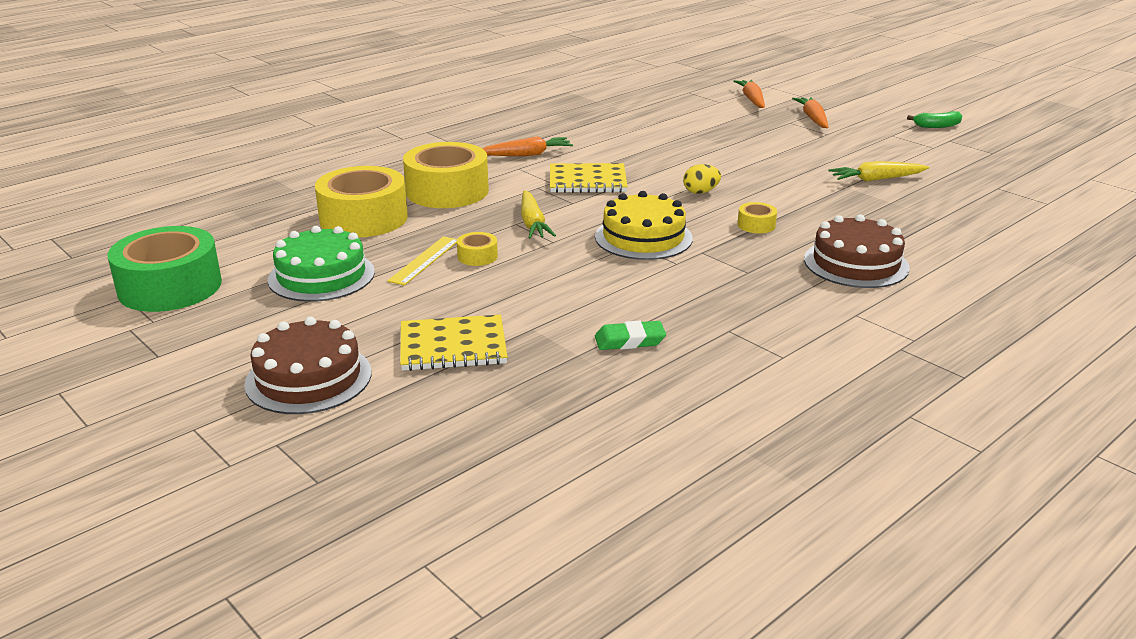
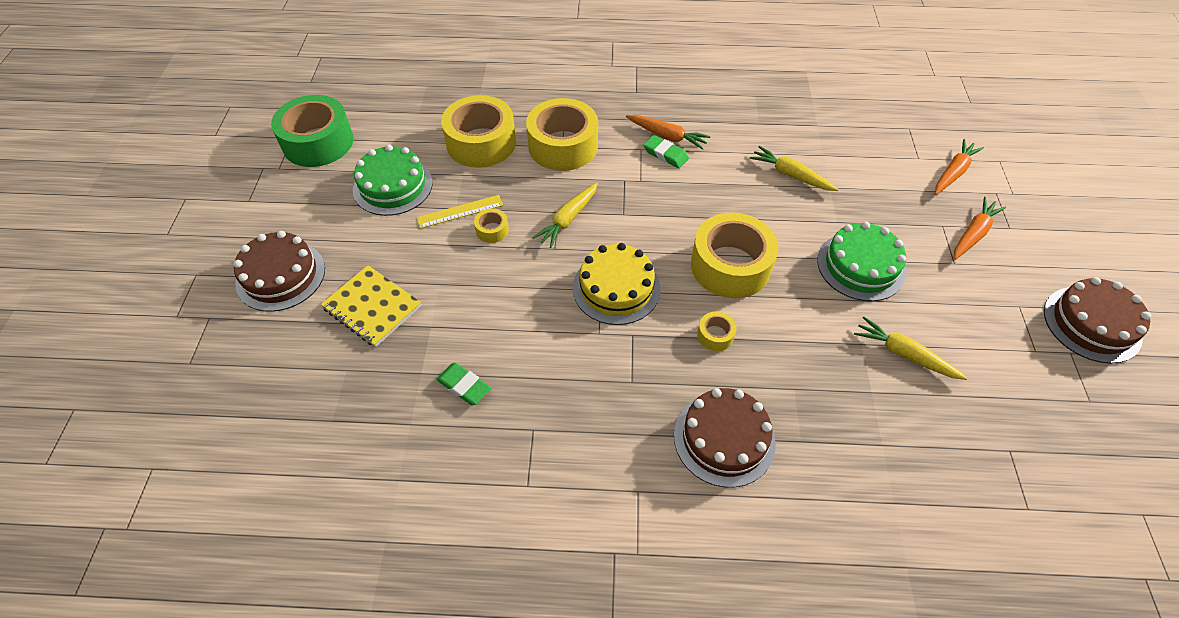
camera: 45 degrees right, 25 degrees up
yellow notebook [550,163,628,193] -> none
yellow egg [683,164,721,194] -> yellow tape [691,212,778,298]
green banana [907,111,962,128] -> brown cake [1044,277,1151,364]
none -> green eraser [643,135,689,168]
none -> yellow carrot [749,146,839,191]
none -> green cake [817,222,906,301]

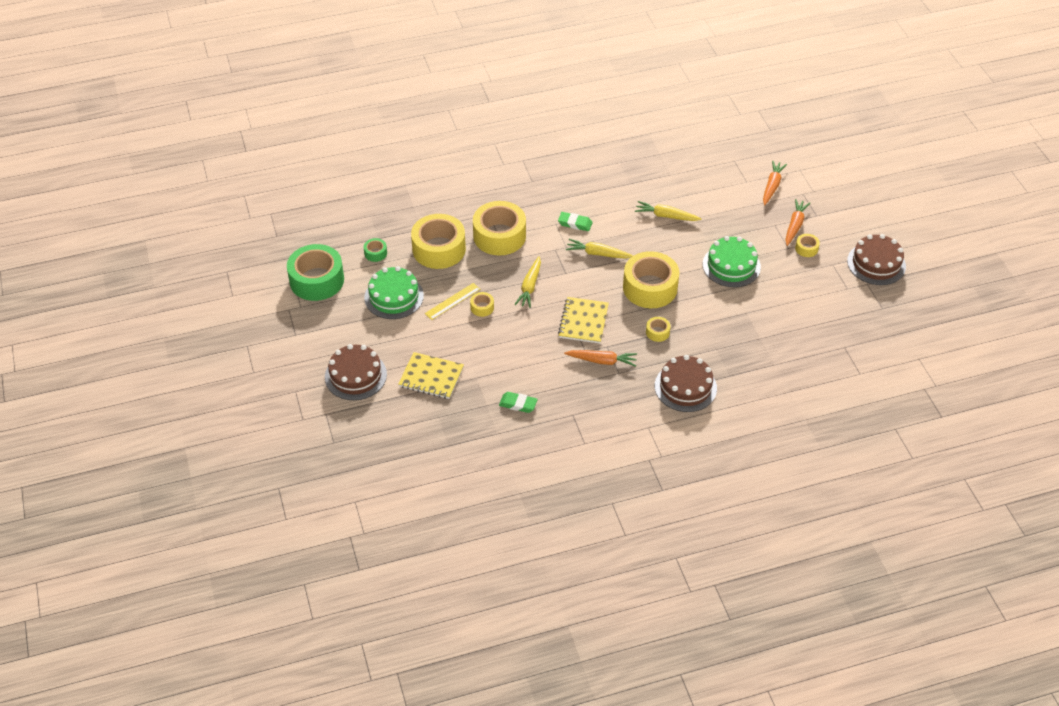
camera: 20 degrees left, 5 degrees down
yellow cake [573,243,660,325] -> yellow notebook [558,297,609,343]
orange carrot [626,115,710,150] -> orange carrot moved to [564,350,637,367]
yellow carrot [854,316,968,380] -> yellow carrot moved to [566,239,633,259]
none -> green tape [364,238,387,262]
none -> yellow tape [795,234,820,257]

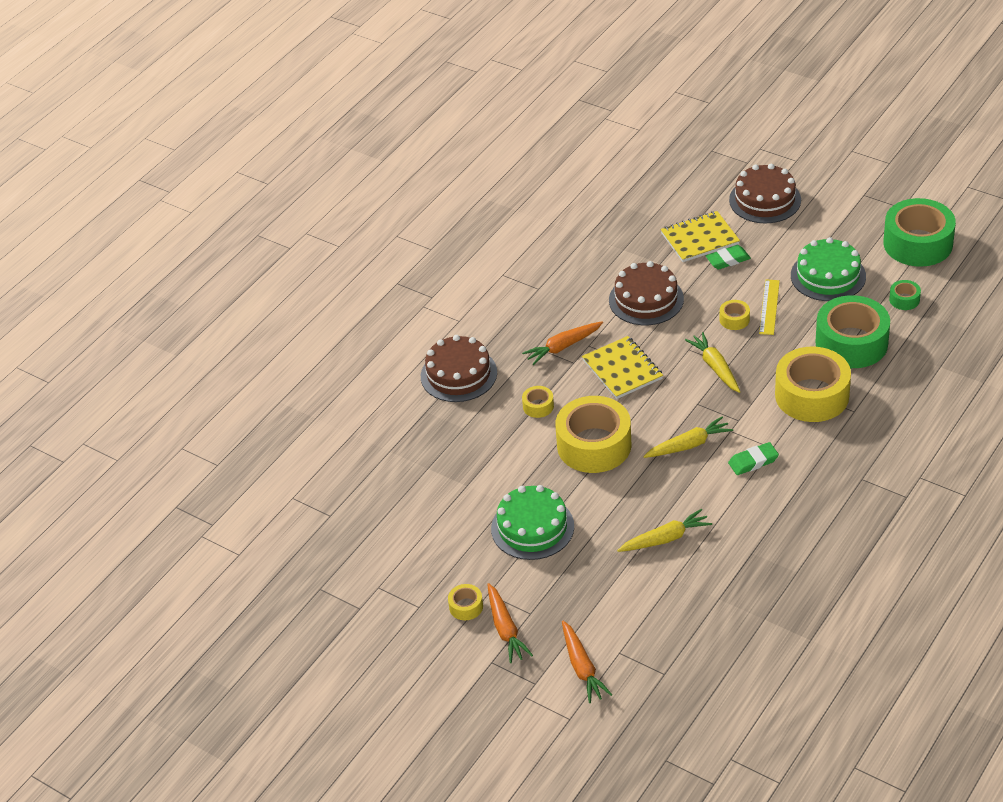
camera: 145 degrees right, 5 degrees down
yellow tape [411,214,466,269] -> green tape [816,295,890,368]
green eraser [499,392,538,413] -> green eraser moved to [706,245,751,270]
brown cake [847,234,906,285] -> brown cake moved to [609,261,684,325]

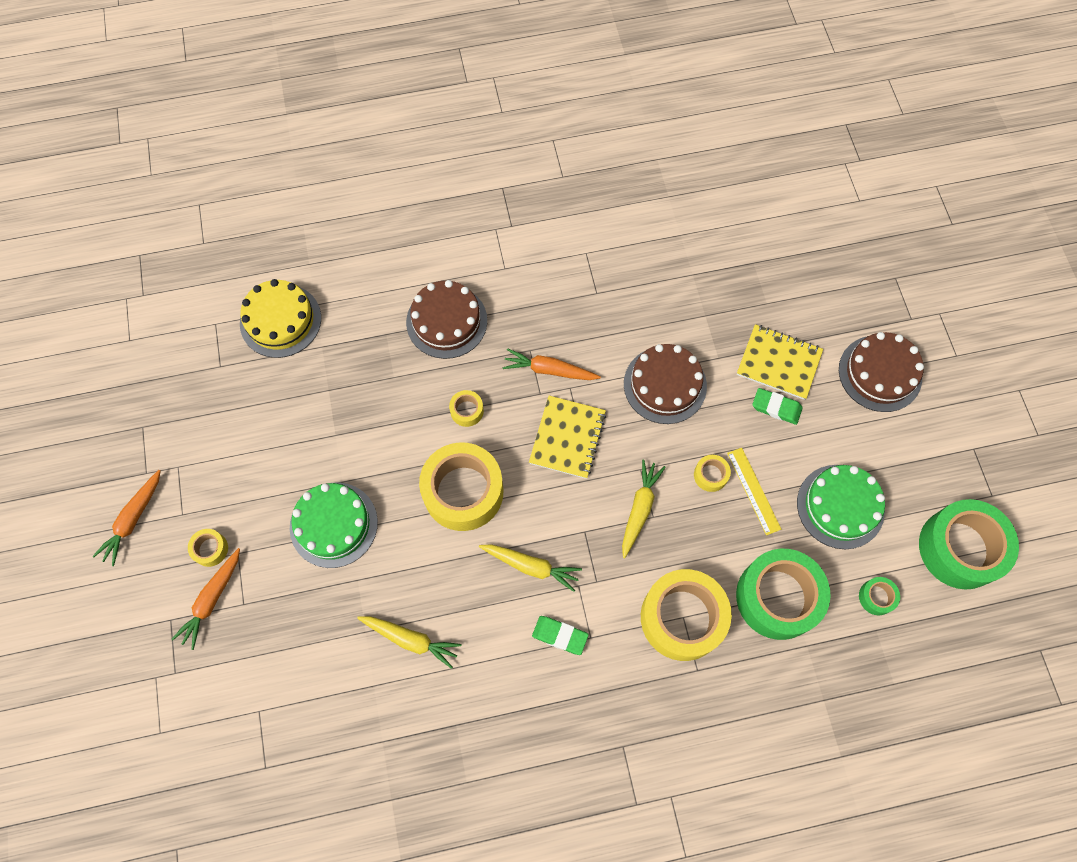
camera: 40 degrees right, 25 degrees up
orange carrot [562,621,612,703] -> orange carrot moved to [92,470,161,566]
yellow ruler [759,279,780,335] -> yellow ruler turned 75 degrees counterclockwise [727,448,781,535]
none -> yellow cake [240,279,321,358]

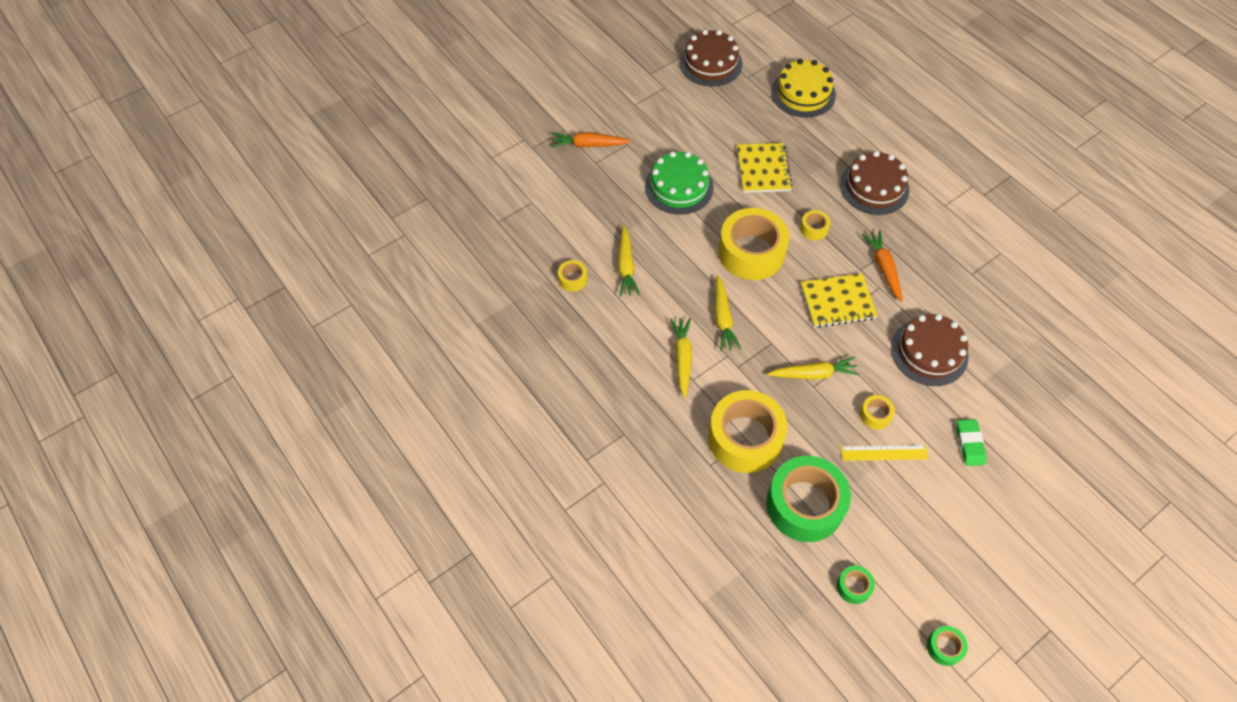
camera: 65 degrees right, 10 degrees down
orange carrot [92,470,161,566] -> none
yellow tape [188,529,228,567] -> yellow tape moved to [558,260,587,292]
green eraser [532,616,589,655] -> yellow carrot [670,318,692,398]
yellow ruler [727,448,781,535] -> yellow ruler turned 45 degrees clockwise [841,445,928,461]
yellow notebook [737,324,823,400] -> yellow notebook moved to [737,143,793,193]
green cake [797,465,885,549] -> none
brown cake [839,332,924,412] -> brown cake moved to [679,30,743,87]
green tape [919,499,1019,590] -> green tape [927,626,968,666], size x0.43

